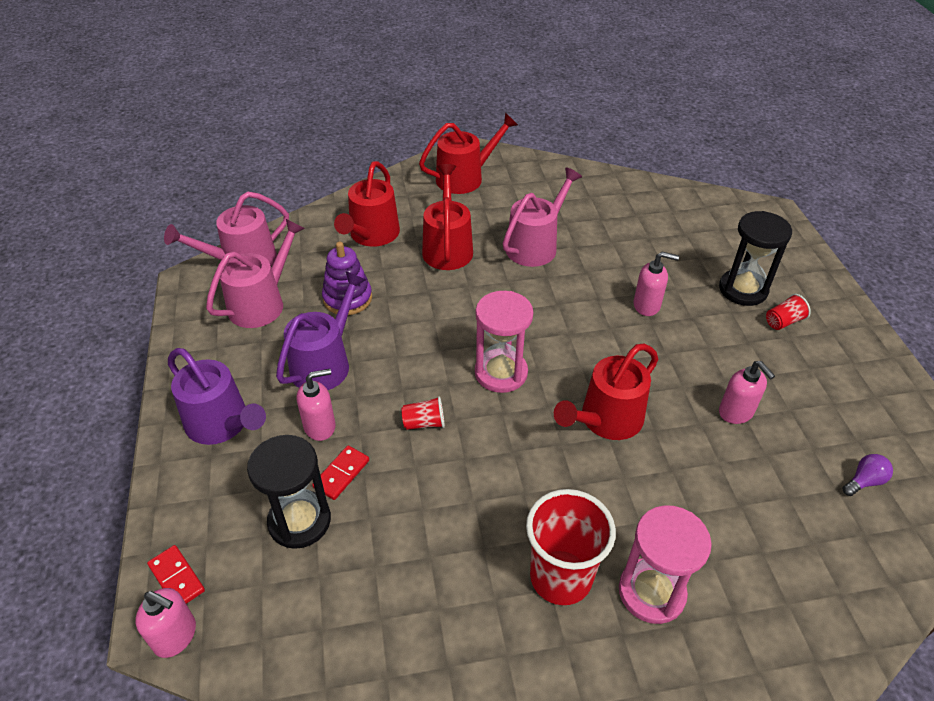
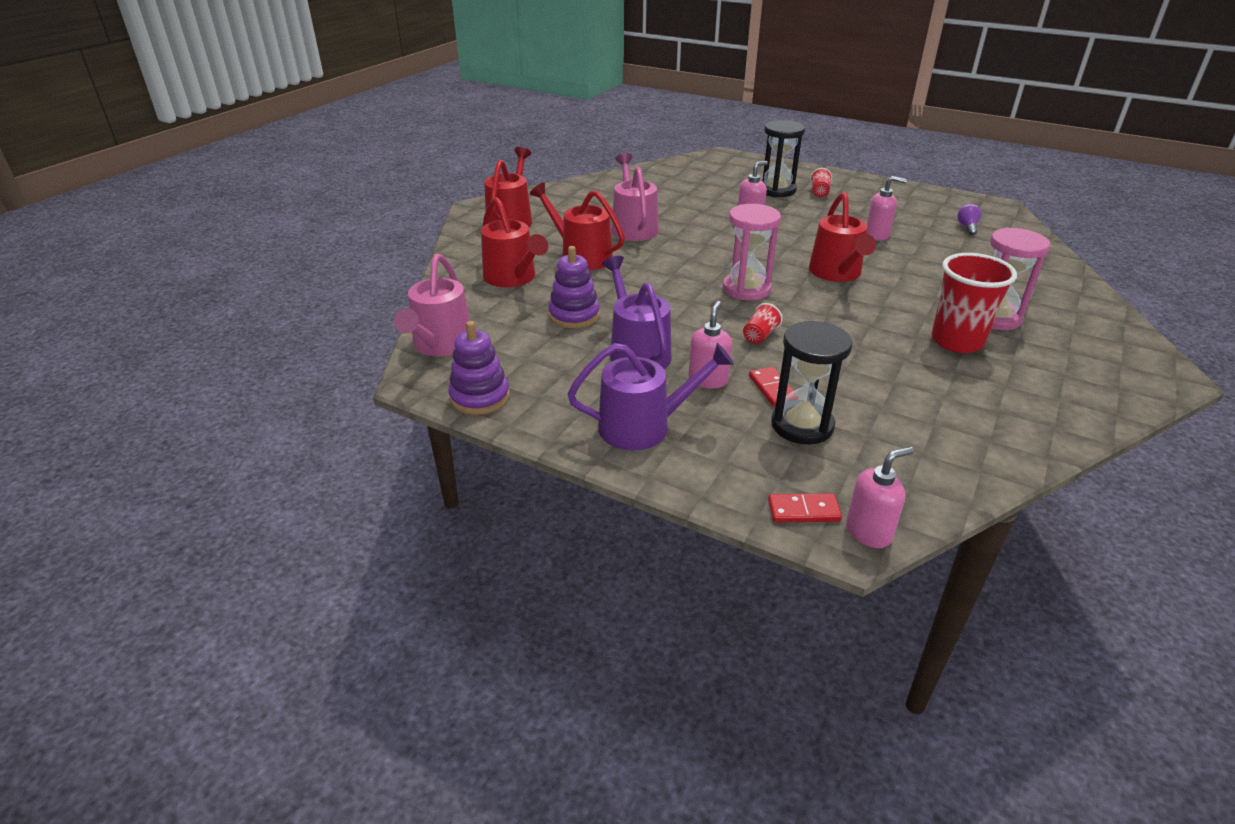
camera: 50 degrees left, 10 degrees down
pink watering can [206,219,305,328] -> none
none -> purple stacking toy [448,321,510,415]

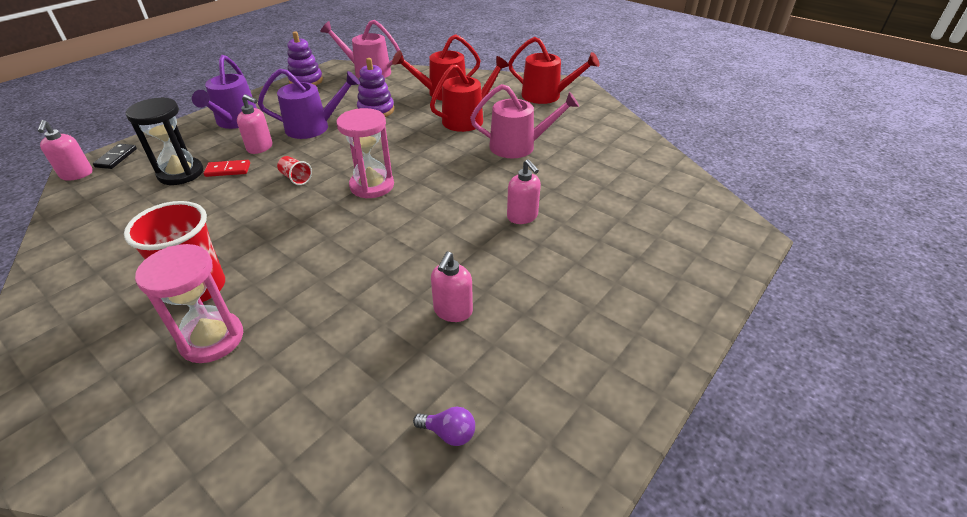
camera: 100 degrees right, 5 degrees up
black hourglass [761,120,805,197] -> none
red domino [768,494,842,522] -> black domino [93,144,137,169]
red watering can [809,192,876,282] -> none
red cup [810,168,832,197] -> none

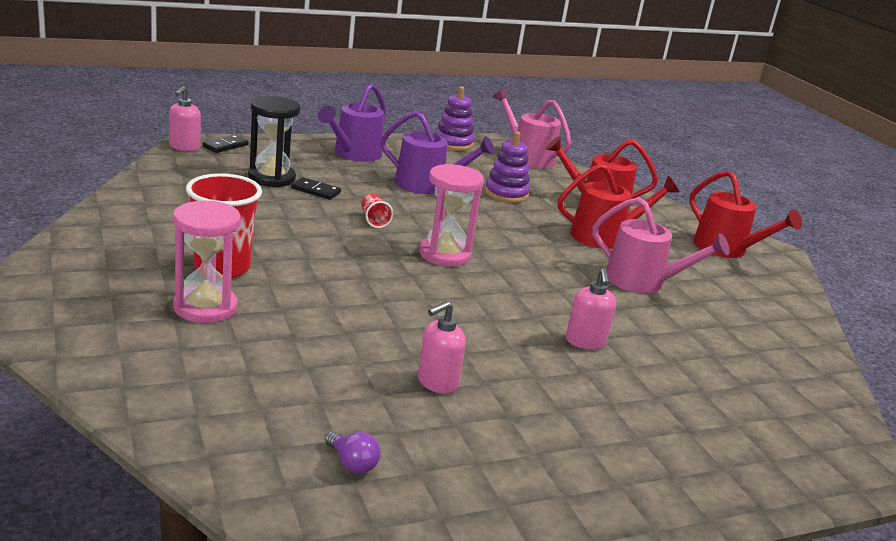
camera: 25 degrees right, 15 degrees down
red domino [203,160,250,177] -> black domino [291,177,341,200]
pink soap dispenser [237,94,272,154] -> none

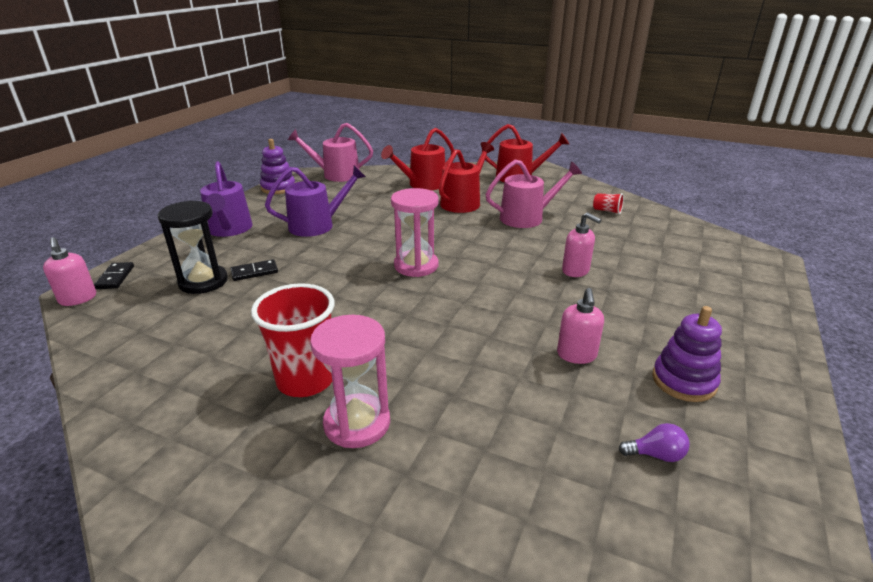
camera: 40 degrees left, 5 degrees up
red cup [361,194,393,228] -> red cup moved to [593,193,624,214]
purple stacking toy [485,131,530,203] -> purple stacking toy moved to [652,306,722,402]

